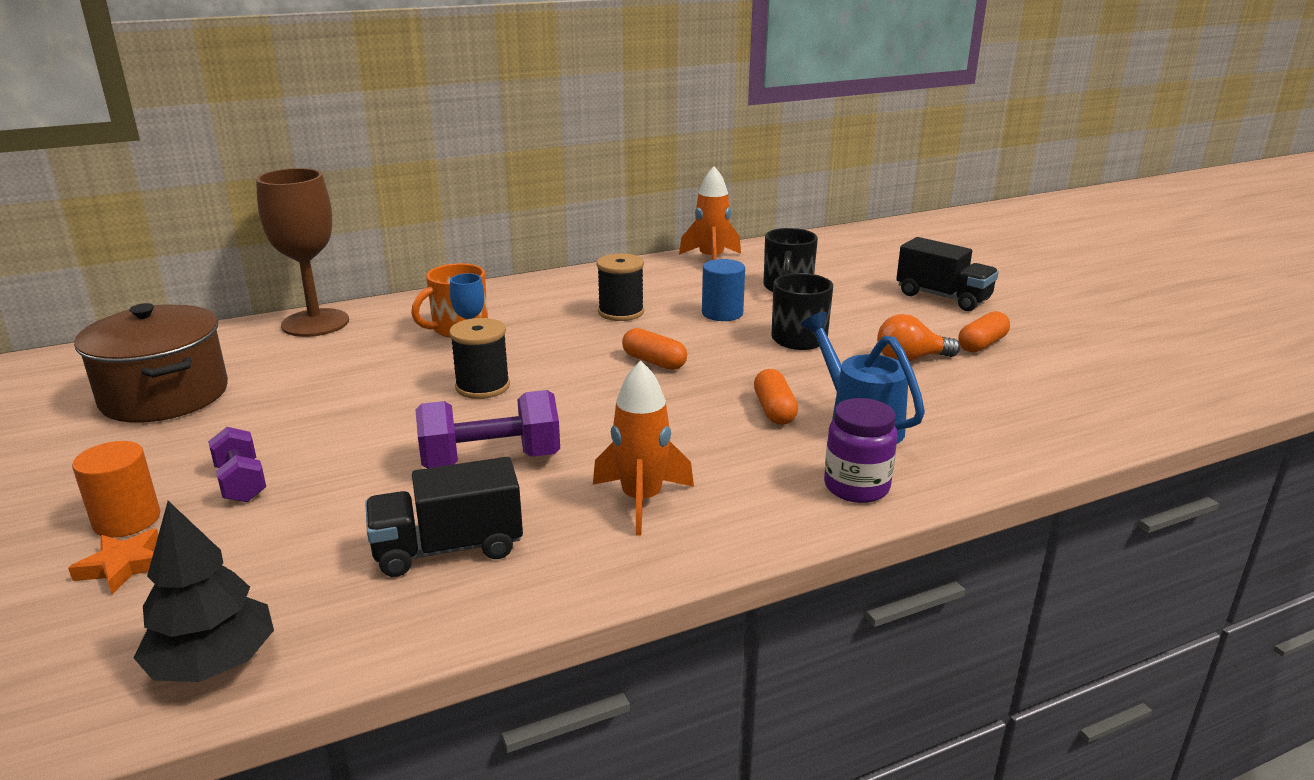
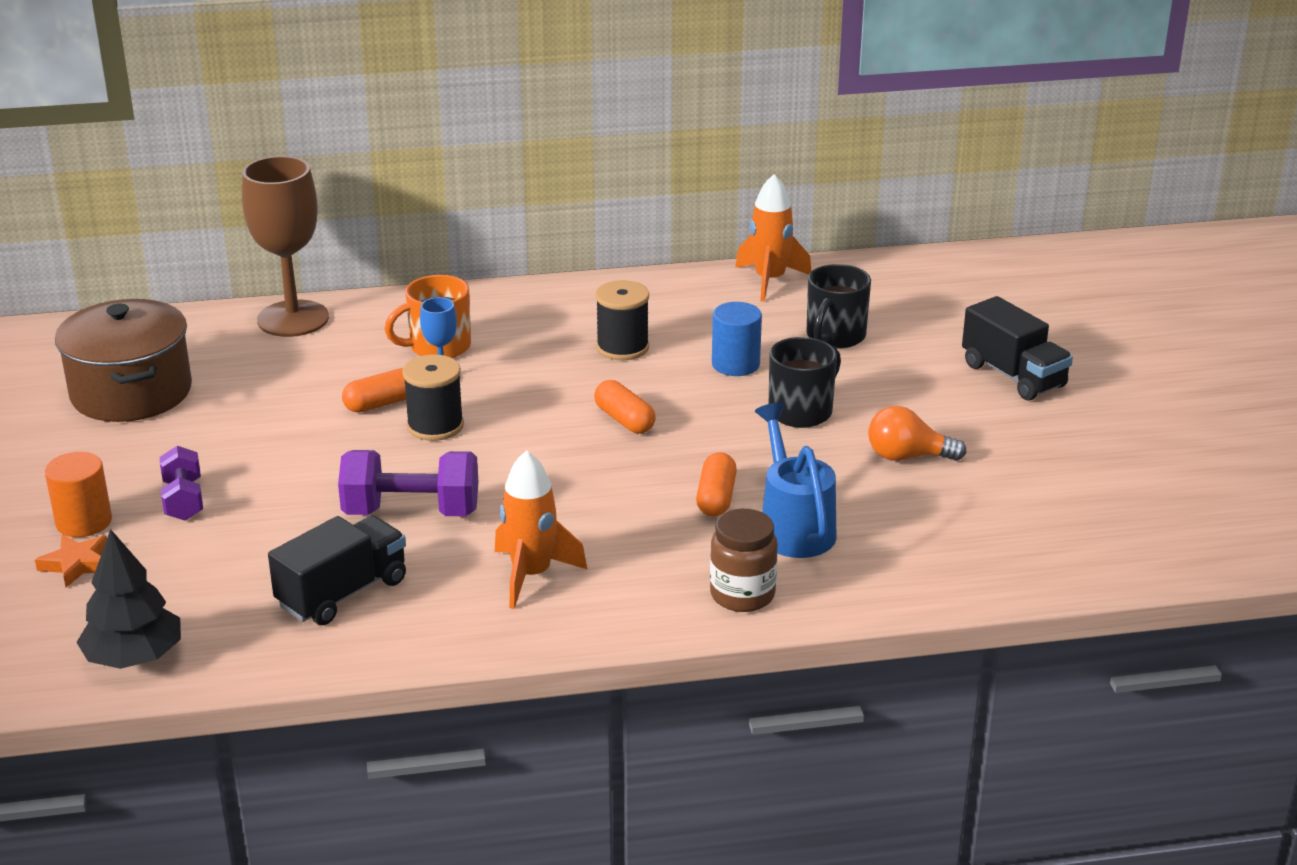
camera: 15 degrees right, 5 degrees up
black truck [365,457,523,577] -> black truck turned 135 degrees clockwise [268,516,406,625]
purple jar [824,398,898,503] -> brown jar [710,509,778,612]
orange capsule [958,311,1010,352] -> orange capsule moved to [342,368,406,412]

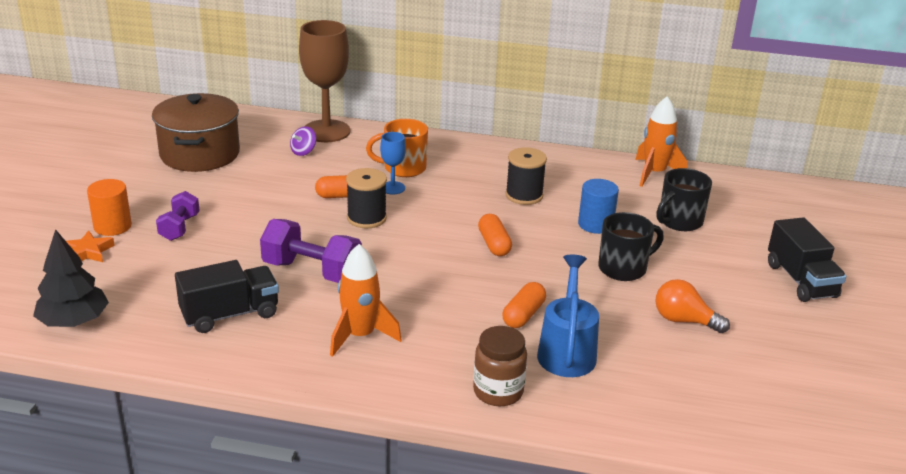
camera: 20 degrees right, 0 degrees up
none -> purple spinning top [290,126,316,156]

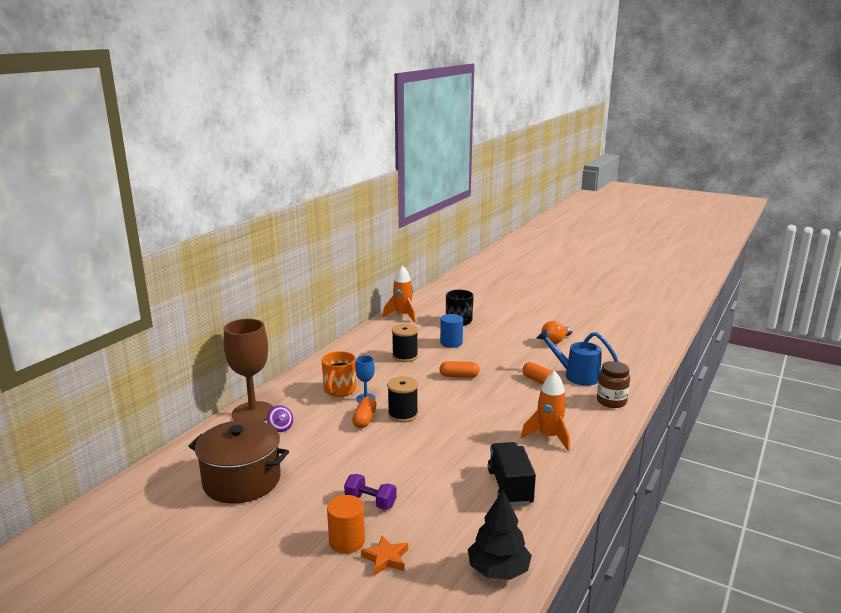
camera: 70 degrees left, 10 degrees down
purple dumbbell [260,219,362,283] -> none
black mug [598,212,664,281] -> none
black truck [768,217,846,302] -> none

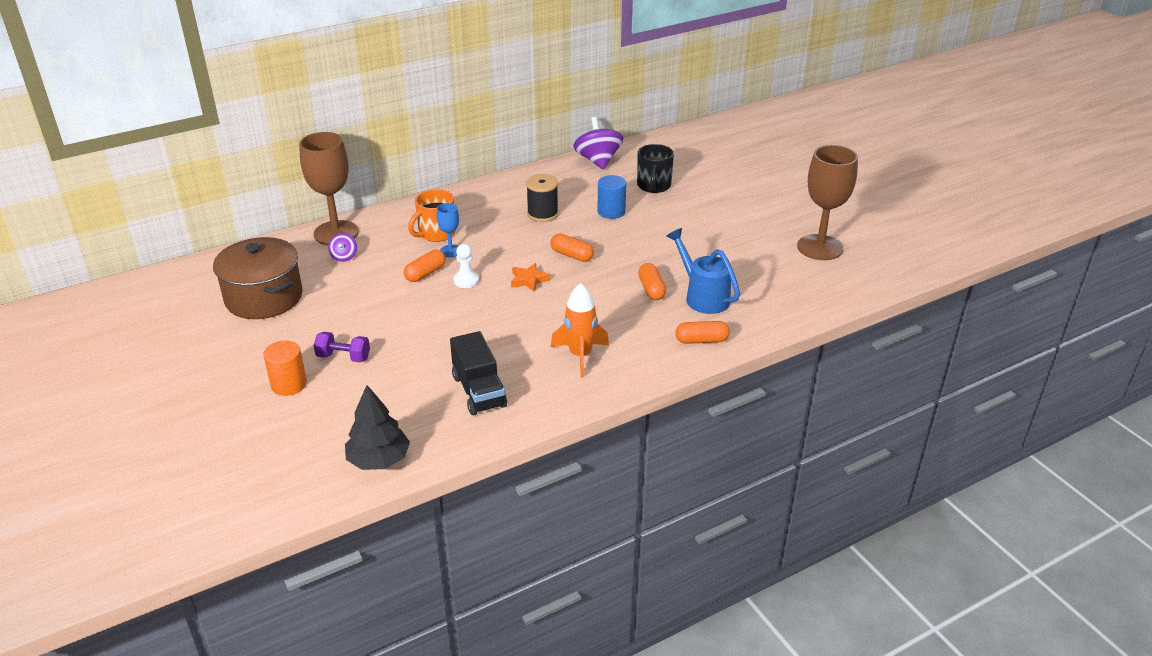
camera: 30 degrees right, 15 degrees up
purple dumbbell [344,474,397,510] -> purple dumbbell turned 45 degrees counterclockwise [314,332,370,362]
orange star [361,535,408,576] -> orange star moved to [511,263,550,292]
orange rocket [383,265,416,323] -> purple spinning top [573,117,623,170]
black spool [387,376,418,423] -> white pawn [453,244,479,288]
black truck [488,442,536,506] -> black truck turned 135 degrees clockwise [450,331,507,415]
orange light bulb [541,321,572,344] -> none
brown jar [597,361,630,408] -> orange capsule [675,321,730,344]
none -> brown goblet [797,145,858,260]

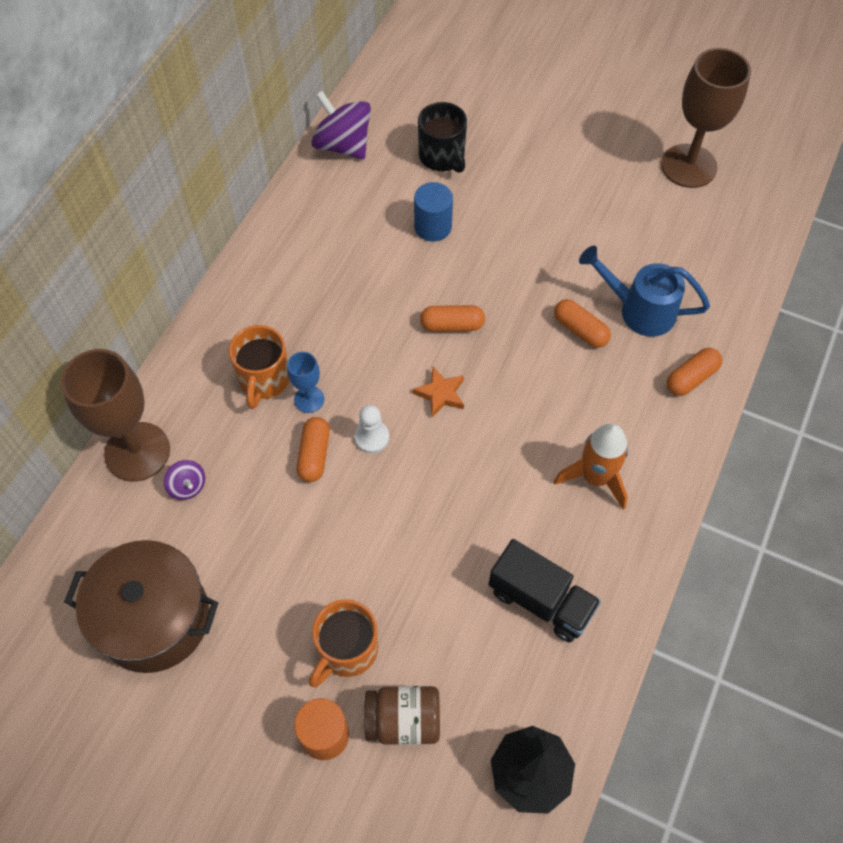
camera: 35 degrees left, 25 degrees up
purple dumbbell [314,332,370,362] -> orange mug [309,599,378,687]
black spool [526,174,558,222] -> none
none -> brown jar [364,686,440,745]

